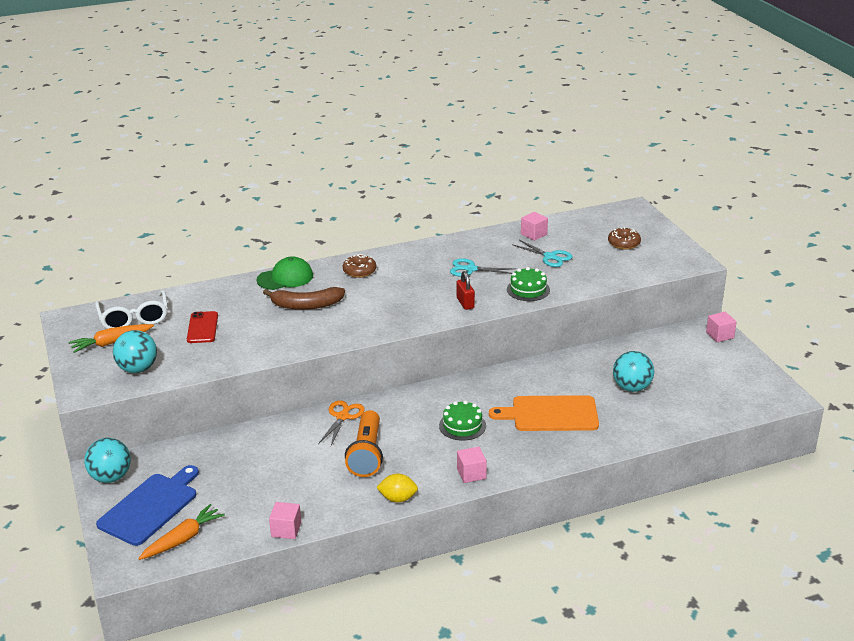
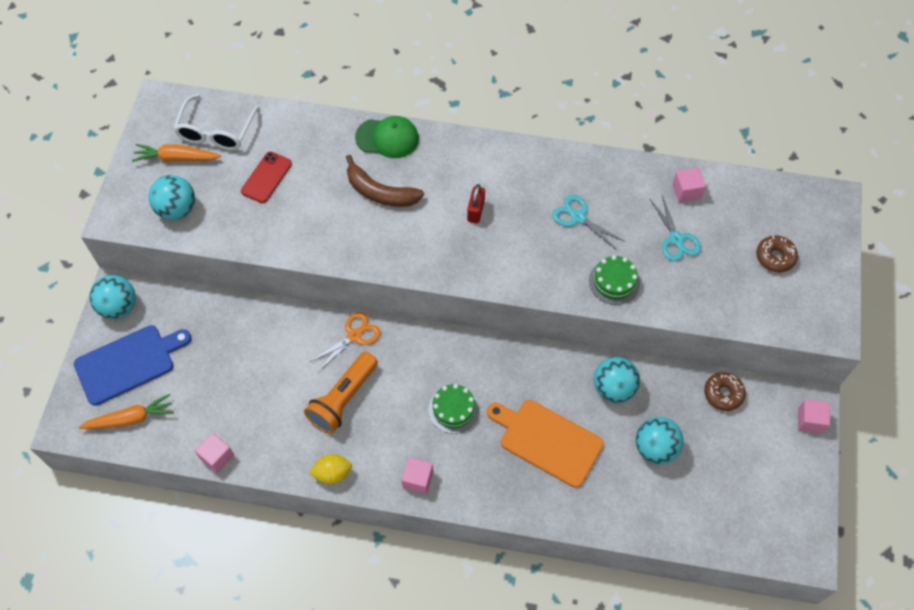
camera: 30 degrees right, 30 degrees up
brown donut [343,254,376,278] -> brown donut moved to [704,372,746,411]
yellow lemon [376,474,418,502] -> yellow lemon turned 45 degrees counterclockwise [309,454,352,484]
red padlock [457,271,475,310] -> red padlock moved to [467,184,485,223]
none -> turquoise ball [594,357,640,403]

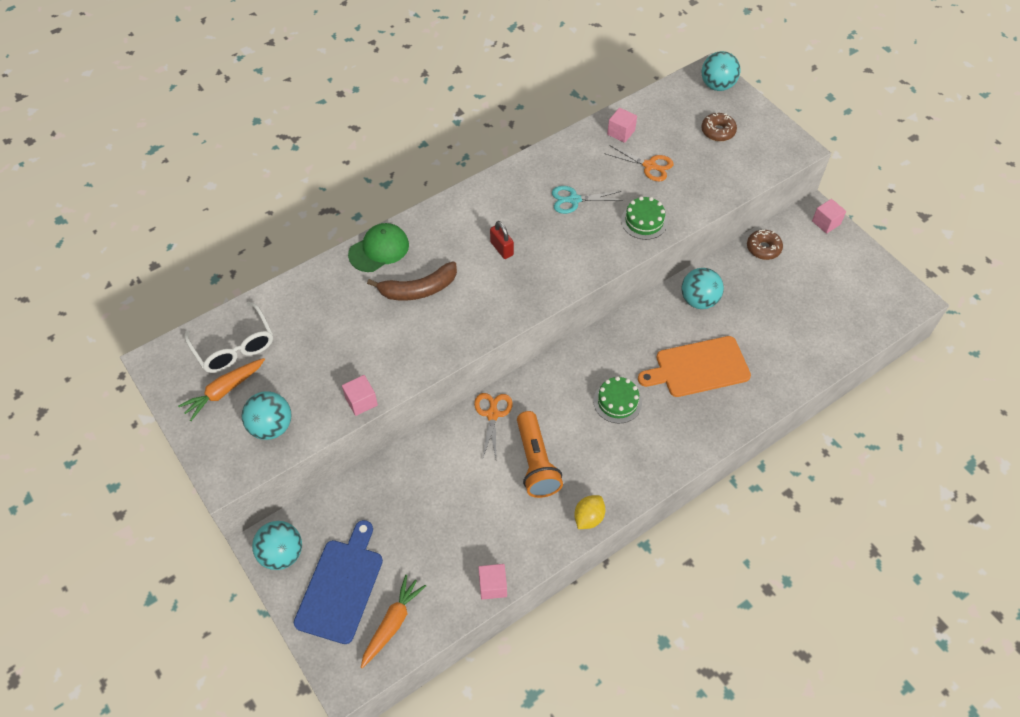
camera: 45 degrees left, 5 degrees down
red phone [241,152,292,203] -> none
pink cube [402,457,433,494] -> pink cube moved to [342,375,378,416]
turquoise ball [636,417,684,464] -> turquoise ball moved to [702,51,740,91]
turquoise scissors [649,195,701,261] -> orange scissors [604,145,674,181]

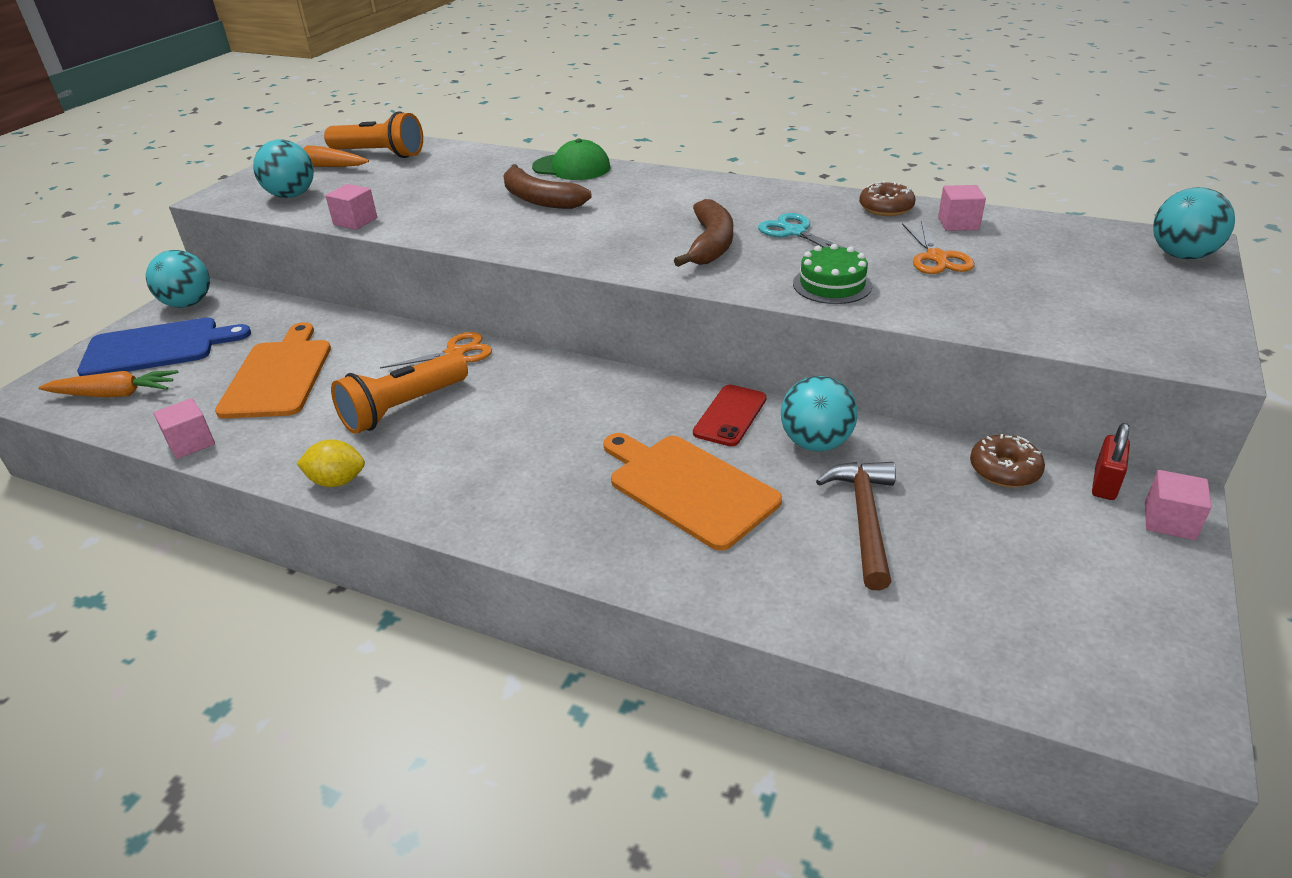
camera: 60 degrees right, 20 degrees down
white glasses [185,302,273,373] -> orange flashlight [324,111,423,158]
red padlock [490,221,514,259] -> red padlock moved to [1092,423,1130,500]
green cake [593,376,642,423] -> none
brown donut [701,113,737,141] -> brown donut moved to [859,181,916,216]
none -> orange cutting board [215,322,331,419]
none -> brown banana [674,199,733,267]
none -> red phone [693,385,767,447]
none -> brown hammer [816,462,896,590]

